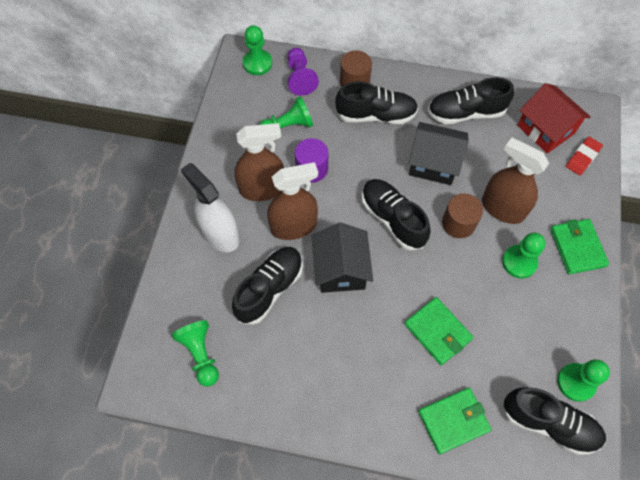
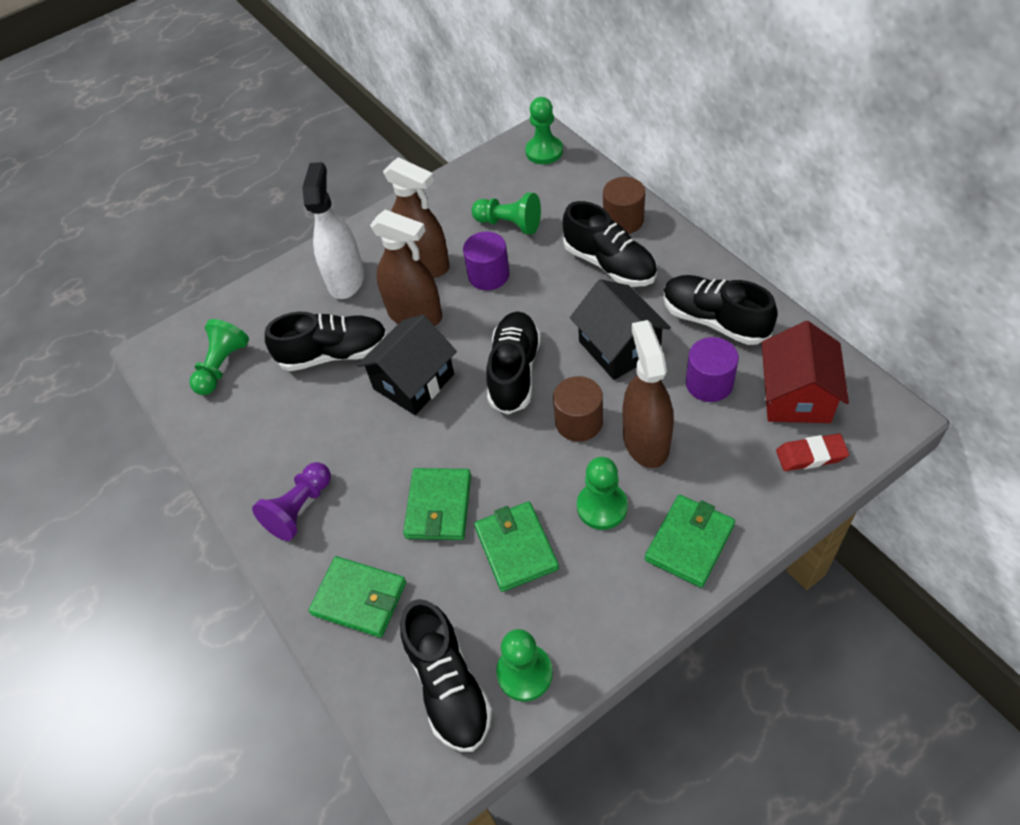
camera: 50 degrees right, 10 degrees down
purple pawn [288,48,319,96] -> purple pawn moved to [252,462,331,541]
none -> green wallet [474,502,559,592]
none -> purple cylinder [686,337,739,402]

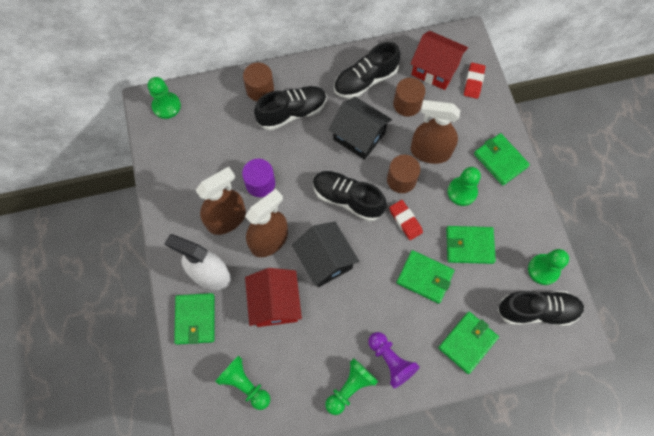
camera: 75 degrees left, 15 degrees up
black shoe [265,312,388,371] -> red house [245,268,302,327]
green pawn [471,193,541,235] -> green pawn moved to [325,358,379,415]
black house [570,279,671,380] -> black house turned 45 degrees clockwise [329,97,392,160]
purple cylinder [686,337,739,402] -> brown cylinder [393,78,425,117]
none -> green wallet [174,293,214,345]
none -> red eraser [389,200,423,240]

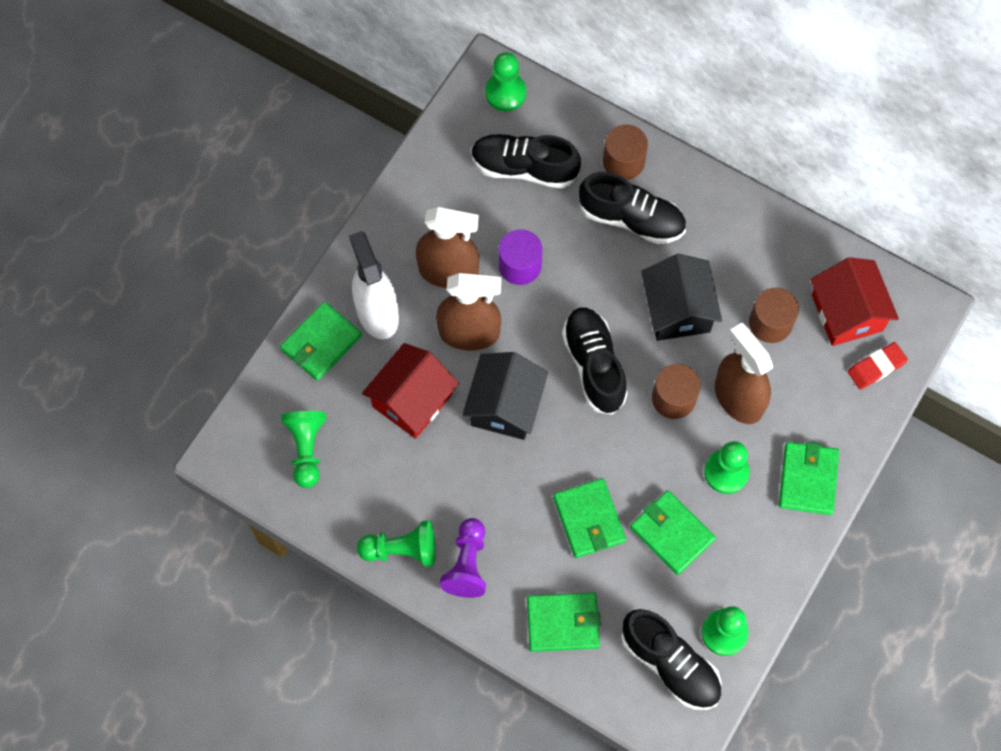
camera: 45 degrees right, 0 degrees up
black shoe [334,42,400,99] -> black shoe moved to [471,134,581,189]
red eraser [389,200,423,240] -> none

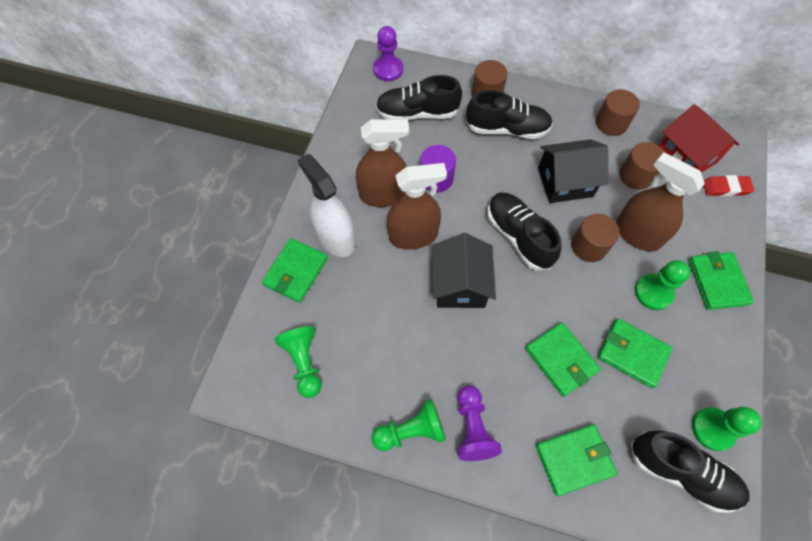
camera: 15 degrees left, 5 degrees down
red house [362,343,459,439] -> none
green pawn [485,52,526,112] -> purple pawn [373,26,403,81]
black house [641,254,722,341] -> black house turned 75 degrees counterclockwise [538,139,608,203]
red eraser [848,342,908,390] -> red eraser turned 45 degrees clockwise [703,175,754,196]
none -> brown cylinder [596,89,640,136]

